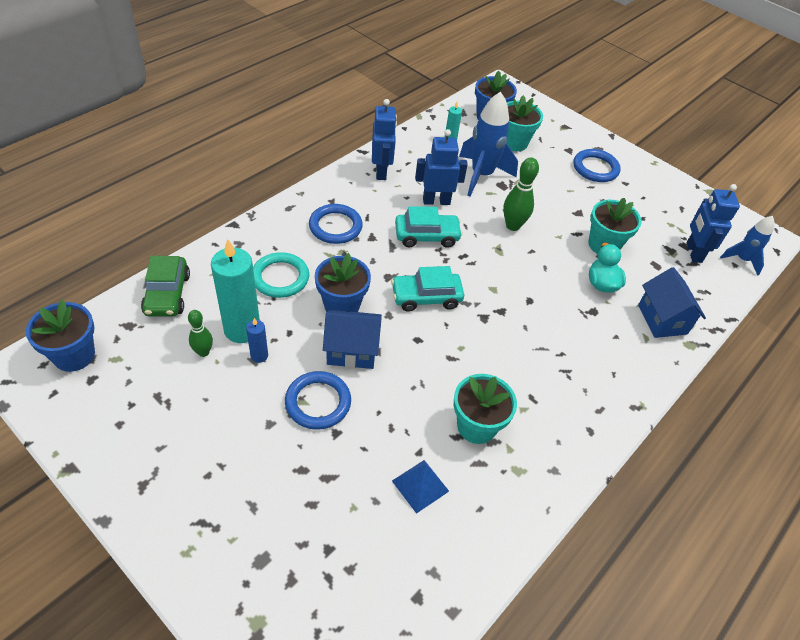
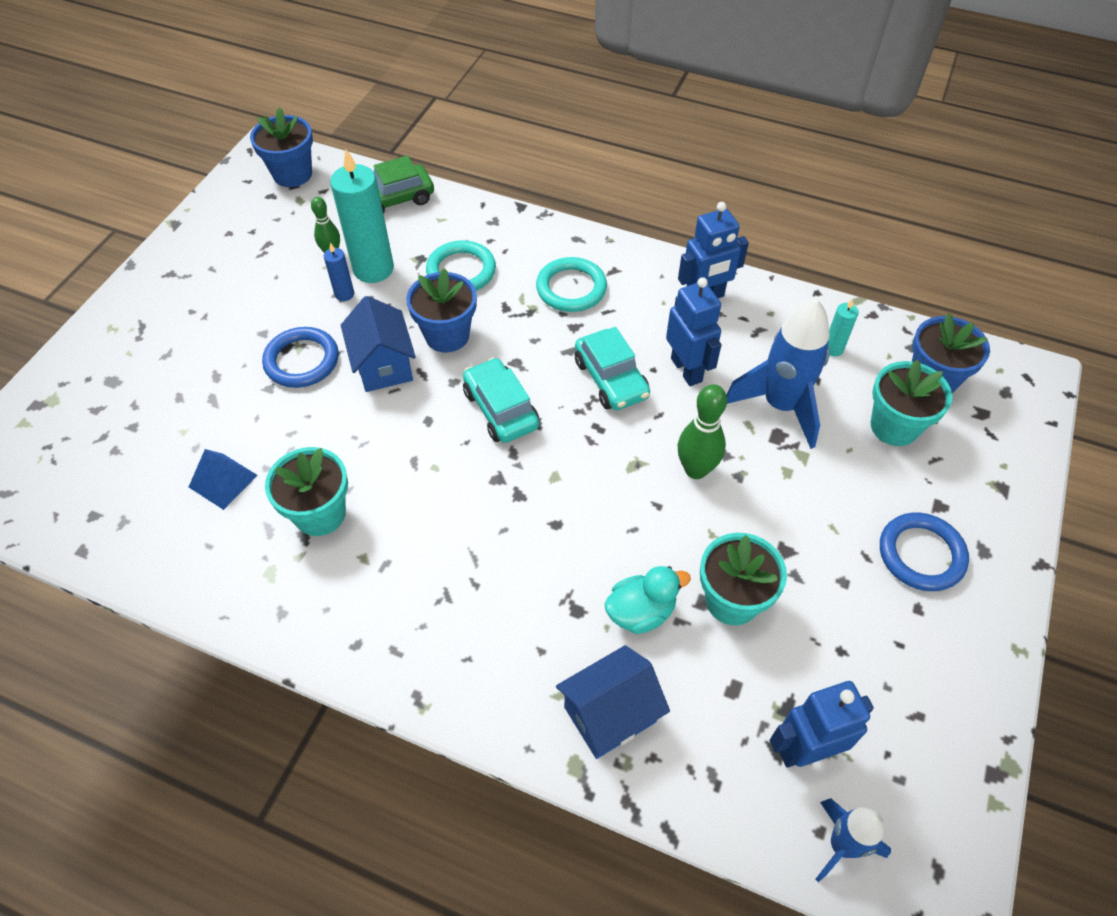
camera: 75 degrees right, 5 degrees up
blue ring [309,204,363,244] -> turquoise ring [536,257,607,312]

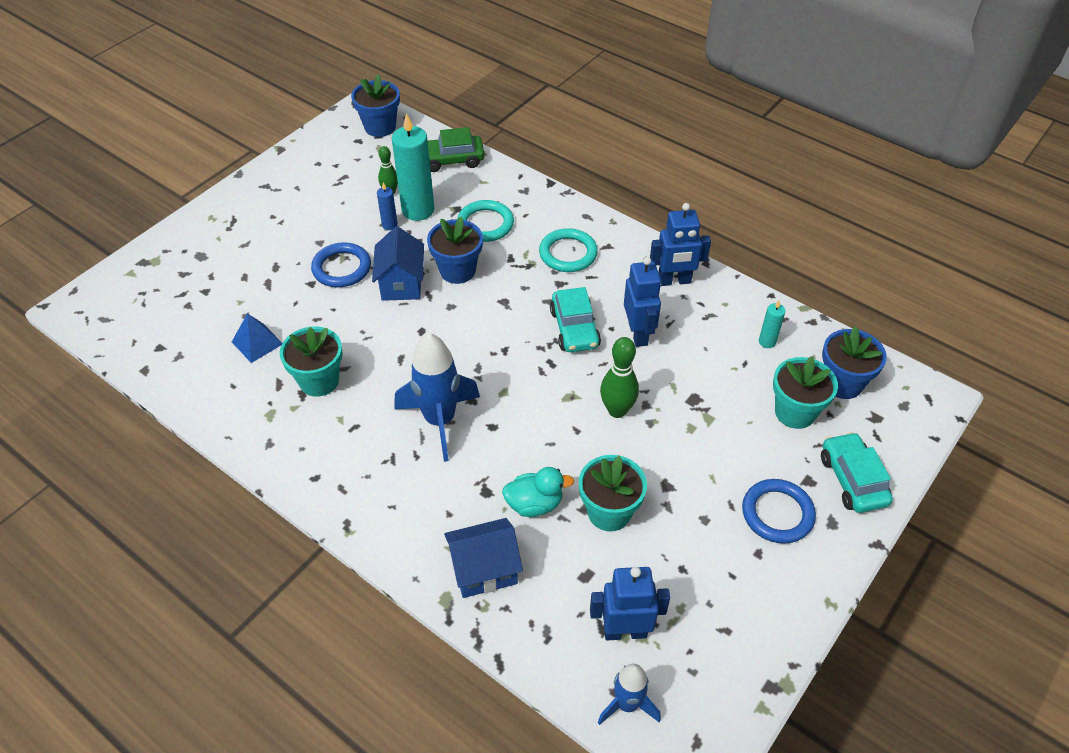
camera: 15 degrees right, 5 degrees down
turquoise car [463,358,539,443] -> turquoise car moved to [821,432,893,513]
blue rocket [726,299,830,449] -> blue rocket moved to [394,333,480,462]

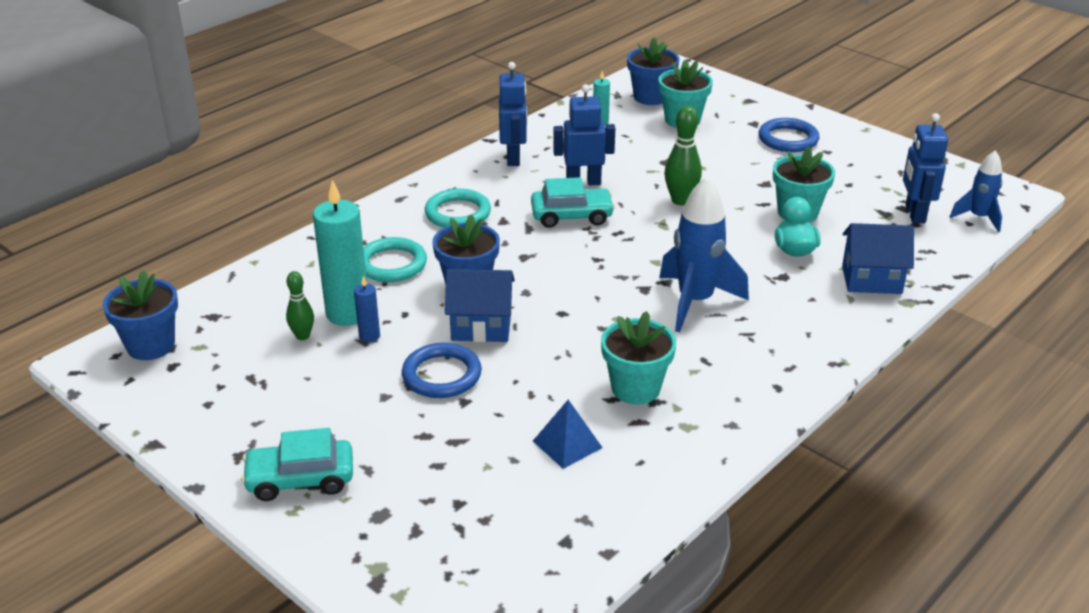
camera: 85 degrees left, 15 degrees down
green car [428,127,485,172] -> none
blue house [444,518,523,598] -> blue house turned 75 degrees counterclockwise [842,223,914,294]
turquoise car [821,432,893,513] -> turquoise car moved to [241,428,353,501]

